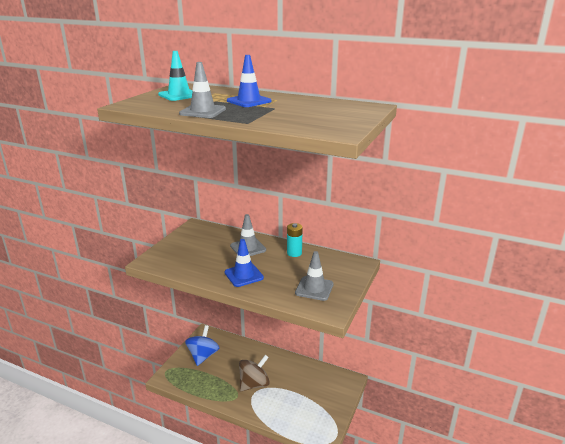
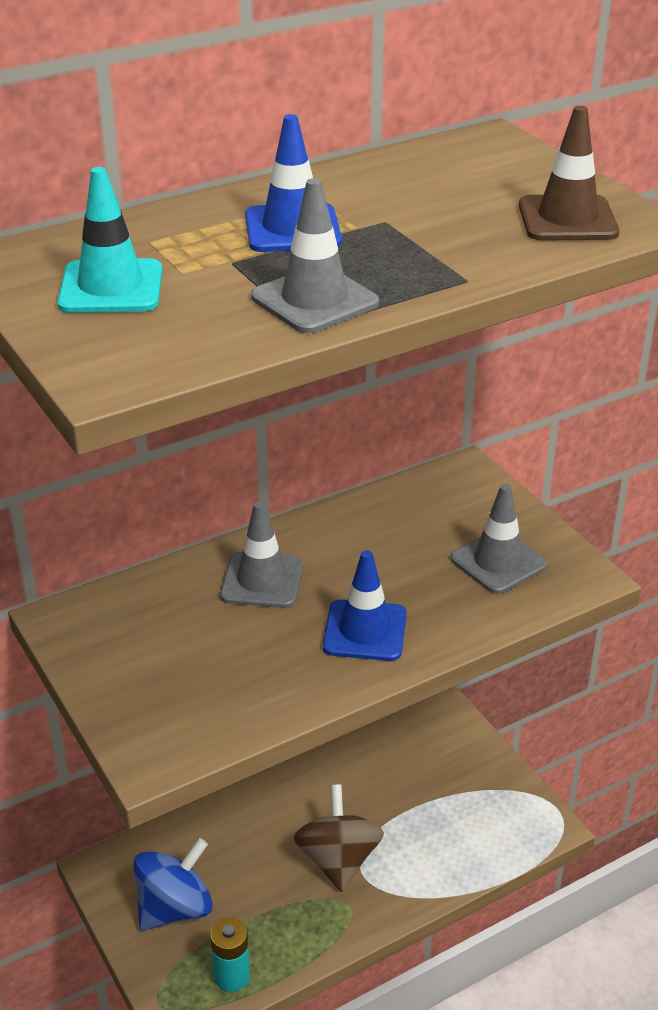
camera: 55 degrees left, 10 degrees up
blue spinning top [185,325,219,366] -> blue spinning top turned 90 degrees clockwise [133,838,213,931]
turquoise battery [287,223,303,257] -> turquoise battery moved to [210,918,250,992]
none -> brown traffic cone [519,106,619,241]

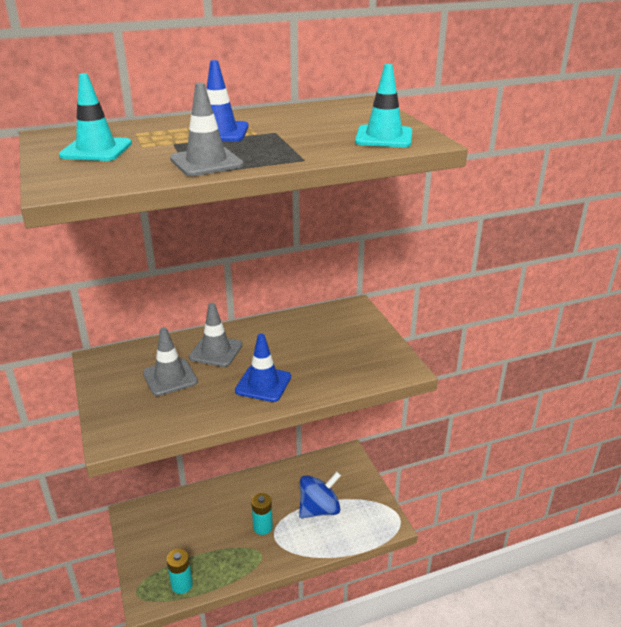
camera: 10 degrees right, 5 degrees down
blue spinning top [133,838,213,931] -> blue spinning top moved to [299,471,341,518]
brown spinning top [293,784,384,892] -> turquoise battery [251,493,273,535]
grey traffic cone [450,484,547,594] -> grey traffic cone moved to [143,327,198,396]
brown traffic cone [519,106,619,241] -> turquoise traffic cone [355,64,412,147]

